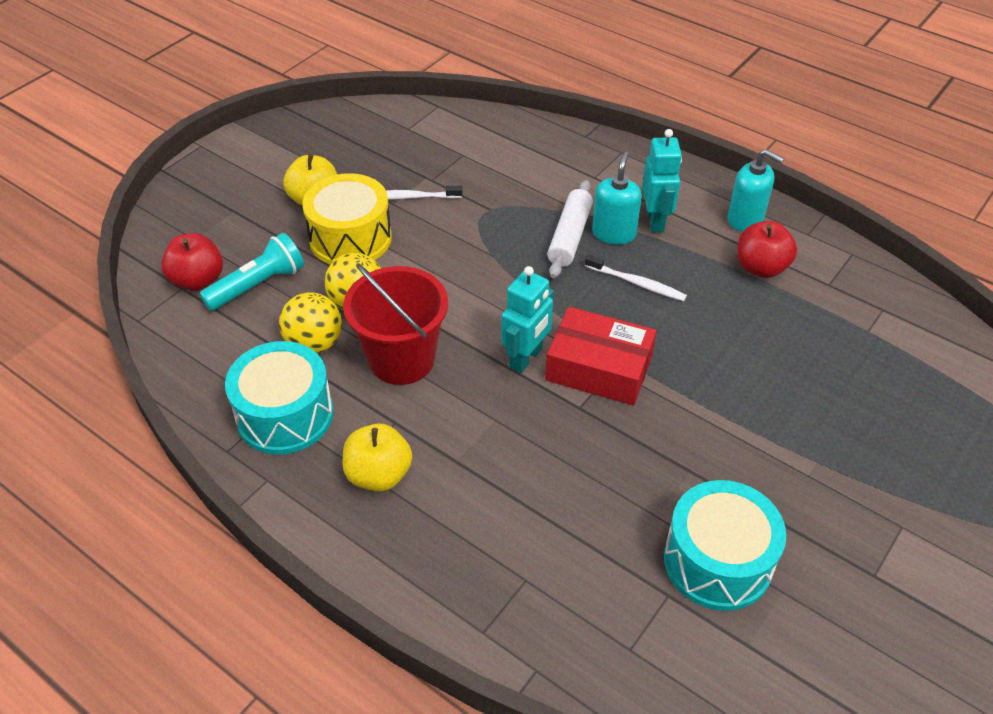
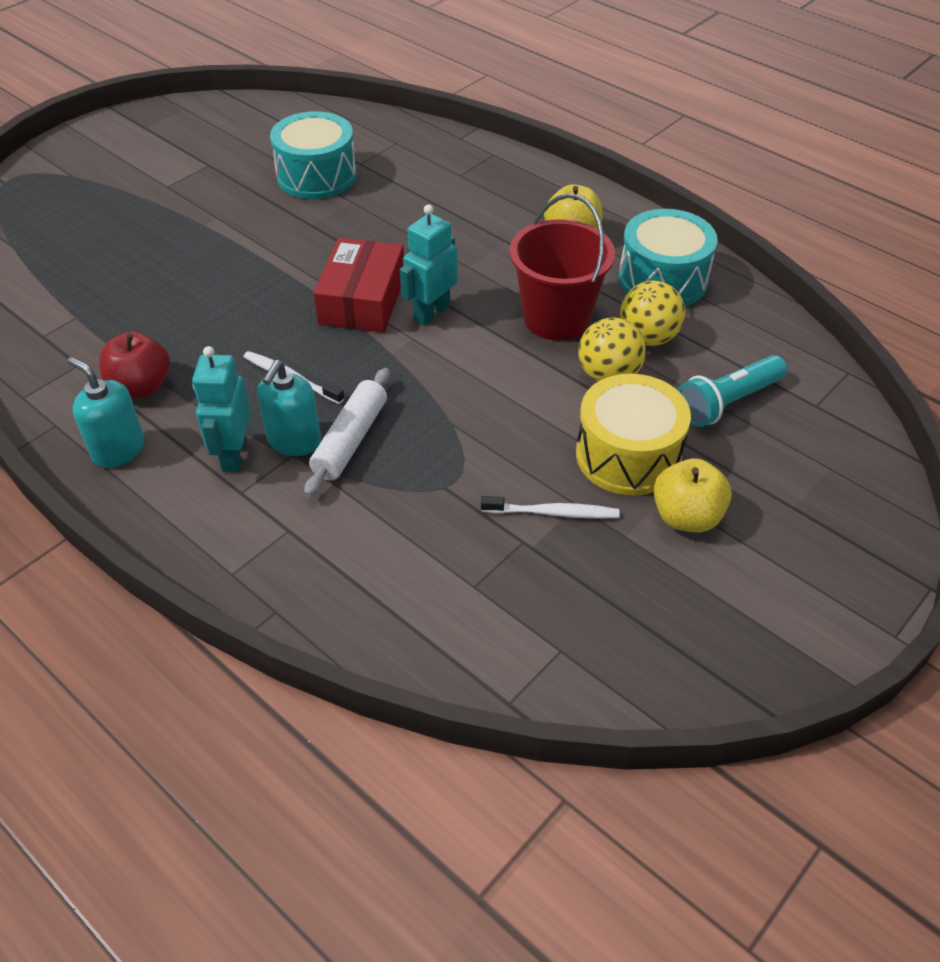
camera: 175 degrees left, 0 degrees up
red apple [161,233,223,291] -> none
red box [545,307,657,405] -> red box turned 75 degrees clockwise [314,237,404,333]

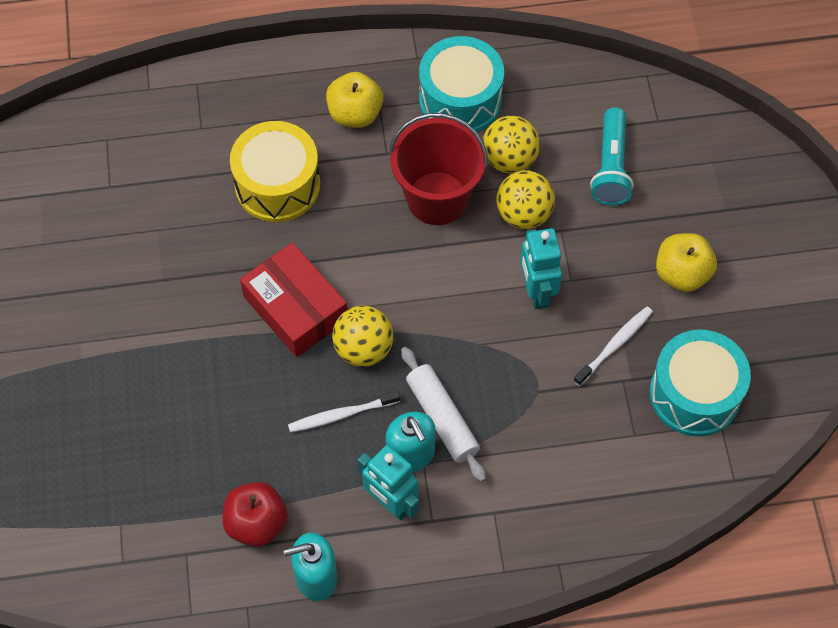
camera: 50 degrees left, 15 degrees up
turquoise drum [270,111,357,199] -> turquoise drum moved to [650,329,751,436]
turquoise robot [400,205,457,325] -> turquoise robot moved to [520,228,562,309]
yellow drum [576,374,691,496] -> yellow drum moved to [230,121,320,222]
none -> yellow ball [332,306,394,367]

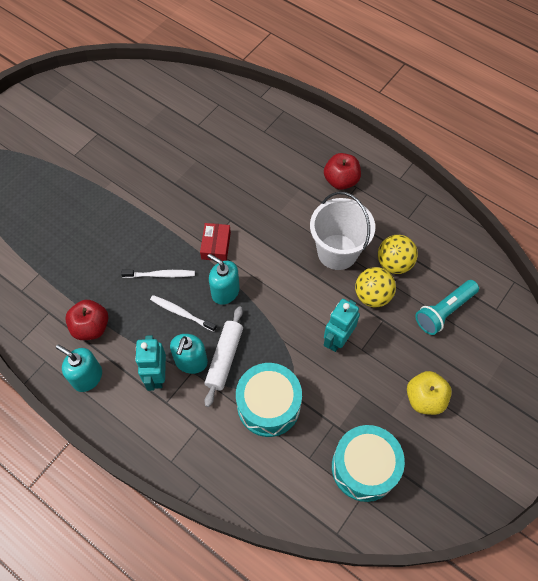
camera: 45 degrees right, 0 degrees up
yellow drum [230,121,320,222] -> none
red box [240,242,347,357] -> red box [200,223,231,261], size x0.60
yellow apple [326,72,383,128] -> red apple [324,153,361,190]
yellow ball [332,306,394,367] -> turquoise soap dispenser [207,254,240,305]
red bucket [389,113,488,225] -> white bucket [310,191,375,270]
turquoise drum [419,36,504,132] -> turquoise drum moved to [236,363,302,437]
white toothbrush [573,307,653,386] -> white toothbrush moved to [121,270,195,278]

